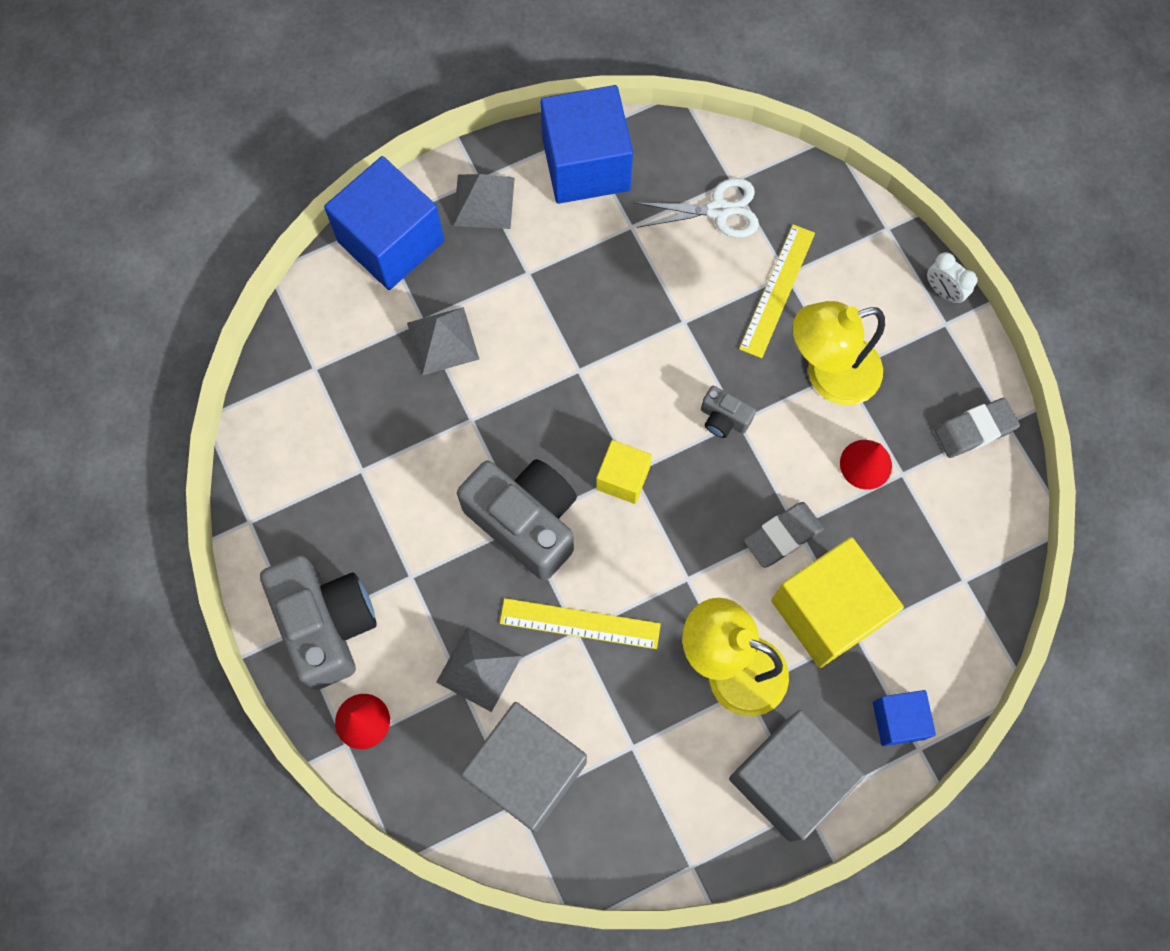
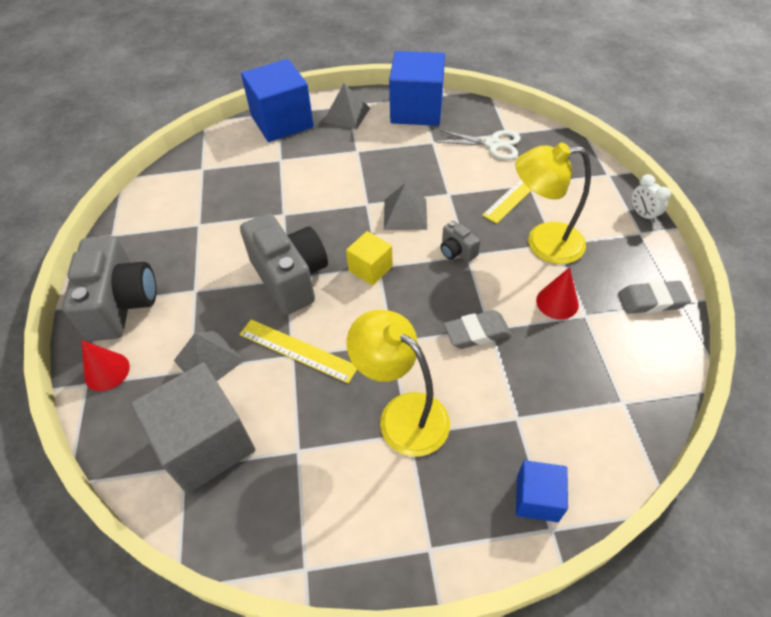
camera: 20 degrees right, 20 degrees down
grey pyramid [407,307,479,376] -> grey pyramid moved to [384,183,427,230]
grey cube [729,710,865,842] -> none
yellow cube [771,537,904,668] -> none

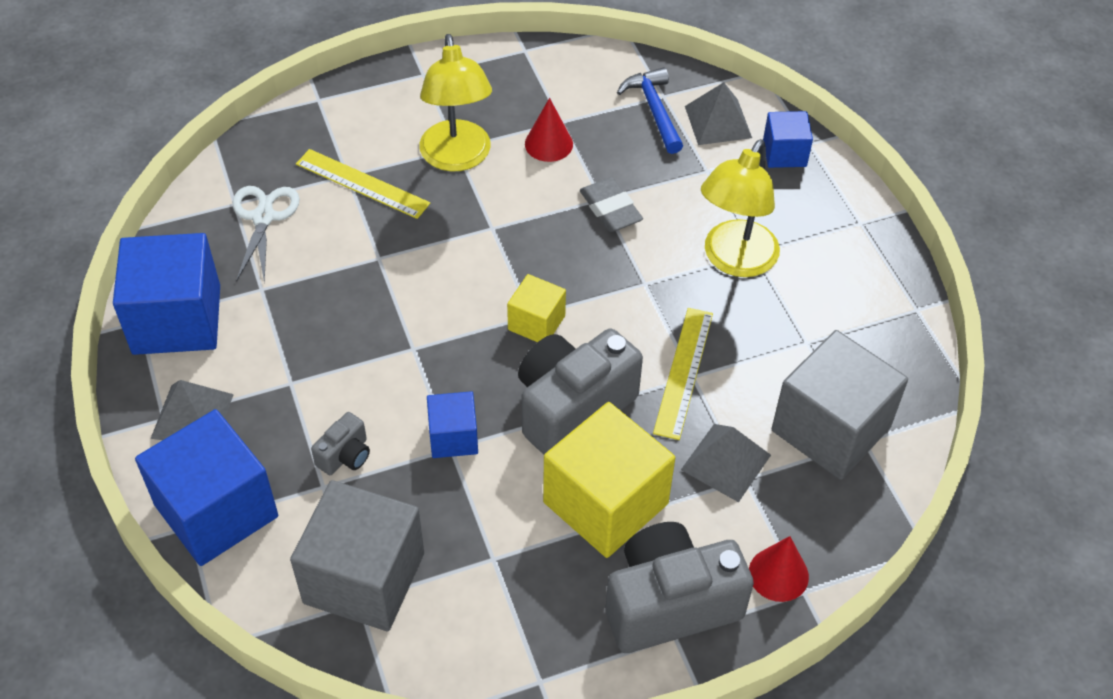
camera: 105 degrees left, 0 degrees up
grey pyramid [384,183,427,230] -> grey pyramid moved to [685,82,752,145]
grey camera [440,221,480,262] -> grey camera moved to [311,412,370,475]
grey eraser [618,281,691,314] -> none
white clock [632,174,671,223] -> none
none -> grey cube [290,480,424,631]
none -> blue cube [427,391,478,458]
none -> yellow cube [543,402,675,558]
none -> blue hammer [617,67,683,154]

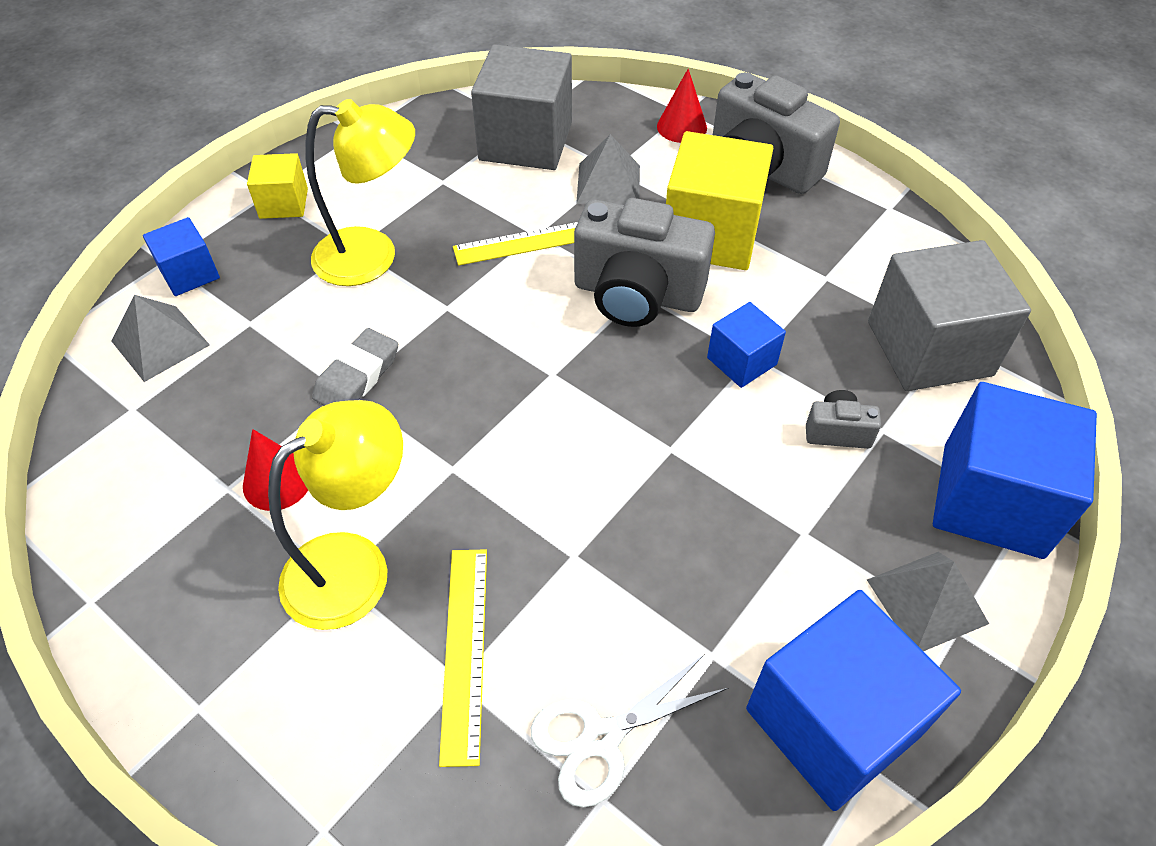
camera: 120 degrees left, 0 degrees up
yellow cube [507,274,566,342] -> yellow cube moved to [247,153,308,219]
blue hammer [617,67,683,154] -> none

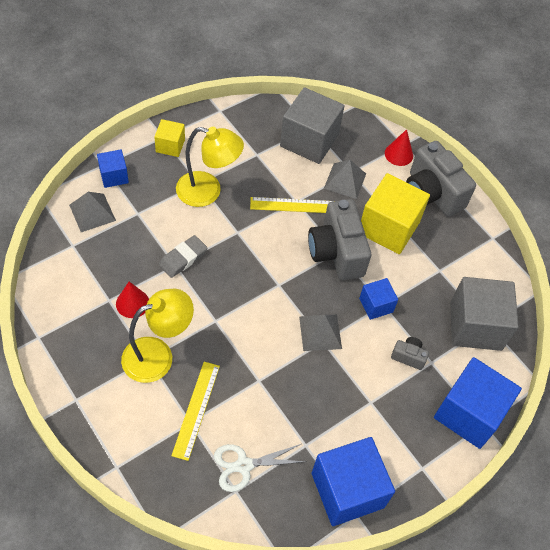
camera: 10 degrees right, 5 degrees up
grey camera [574,198,715,327] -> grey camera turned 45 degrees clockwise [308,199,371,280]
grey pyramid [867,552,989,651] -> grey pyramid moved to [299,315,342,351]

